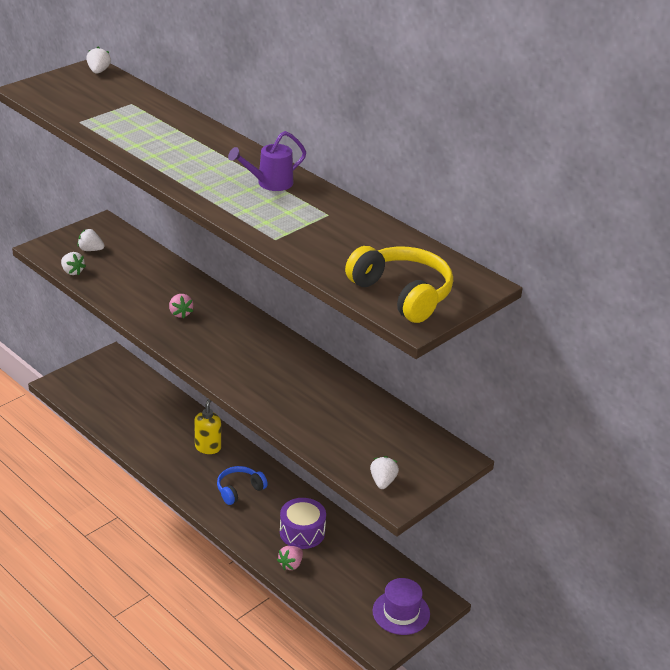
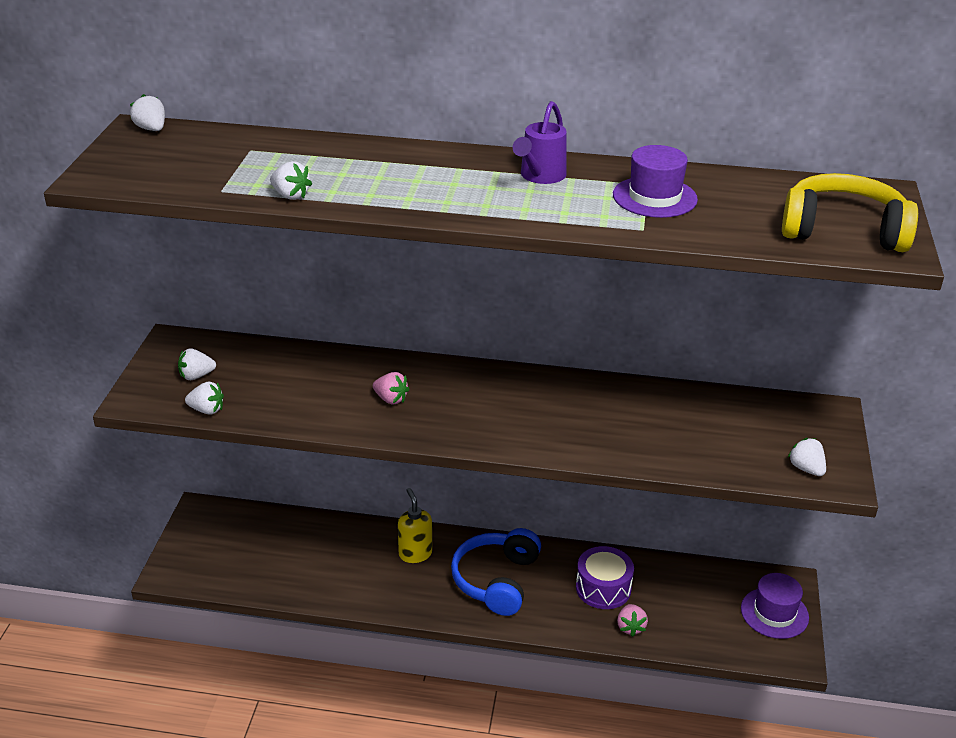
camera: 35 degrees left, 0 degrees up
blue headphones [217,466,268,505] -> blue headphones [451,528,541,616], size x1.59
none -> white strawberry [270,161,312,200]
none -> purple hat [613,145,698,218]

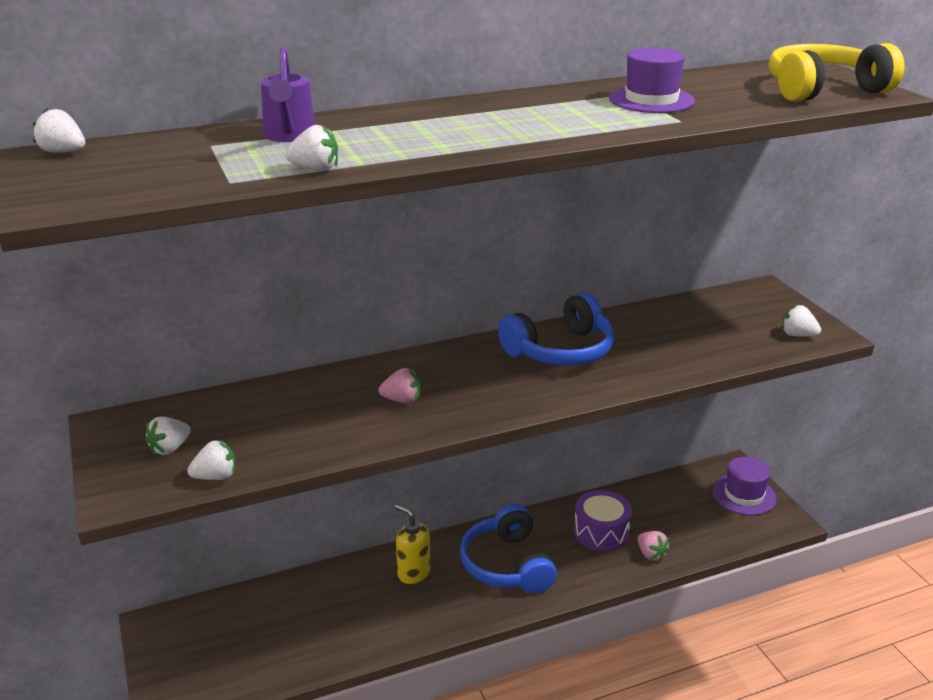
camera: 30 degrees left, 5 degrees down
purple watering can [512,101,567,184] -> purple watering can moved to [261,46,315,142]
none -> blue headphones [498,293,614,366]

